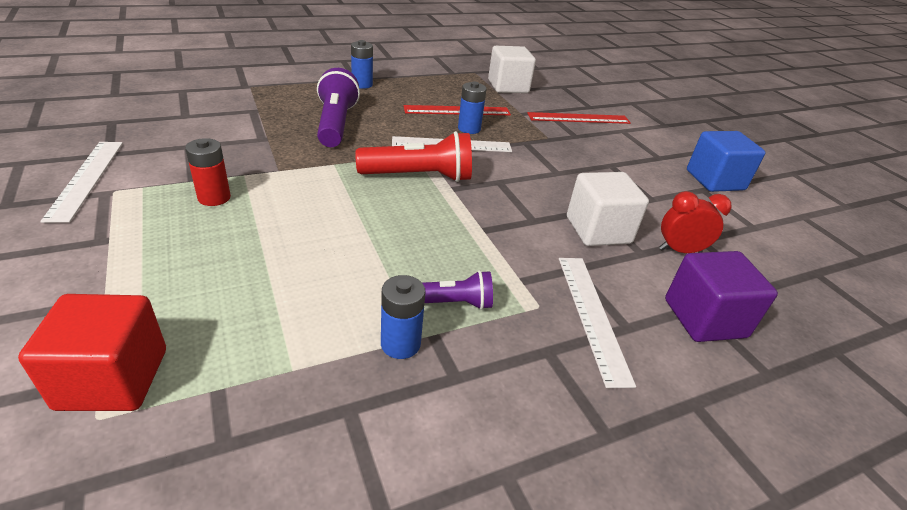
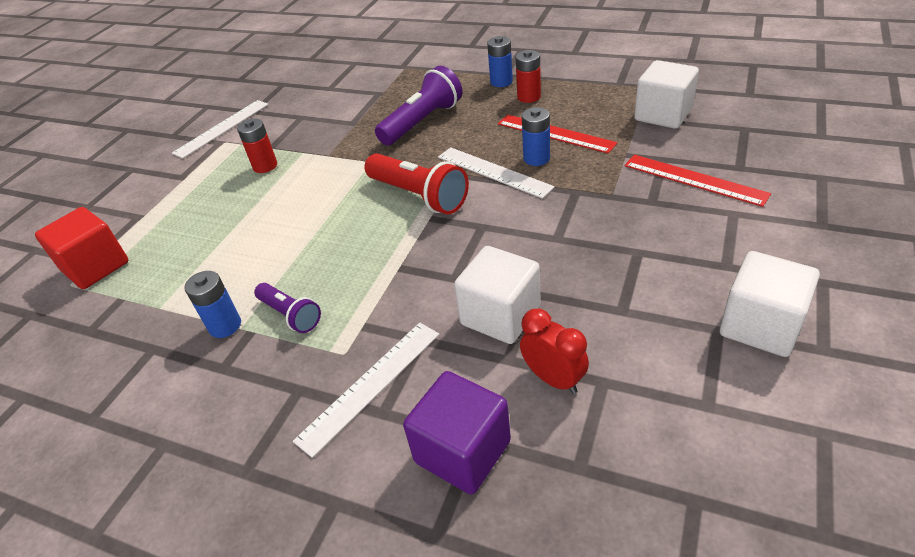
camera: 55 degrees right, 5 degrees up
blue cube [687,131,765,192] -> white cube [720,251,820,357]
none -> red battery [515,50,541,103]

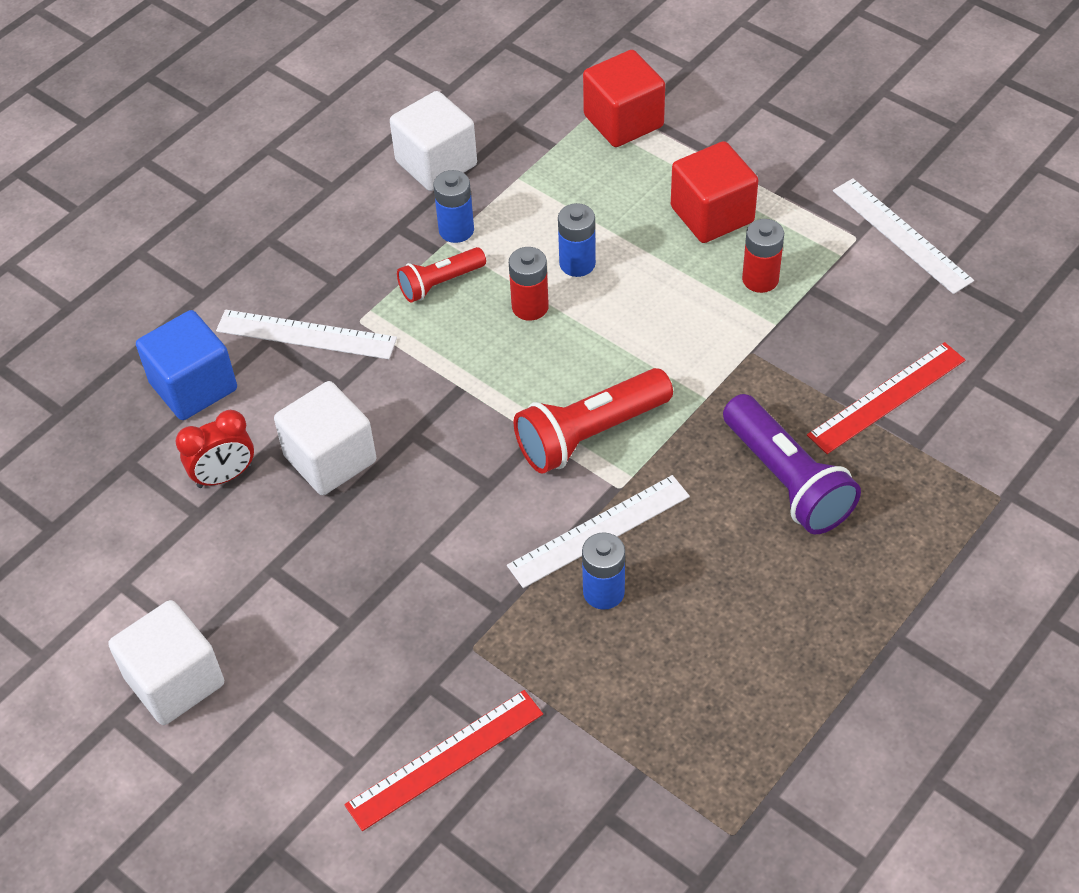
camera: 105 degrees right, 10 degrees up
purple flashlight [254,283,321,333] -> red flashlight [397,247,486,302]
white ruler [293,323,439,458] -> white ruler turned 45 degrees counterclockwise [216,310,397,359]
purple cube [403,371,511,495] -> blue cube [136,310,237,420]
blue battery [487,36,513,87] -> blue battery moved to [558,203,596,277]
red ruler [498,115,617,154] -> red ruler moved to [807,342,965,454]
red battery [515,50,541,103] -> red battery moved to [509,247,549,321]
white cube [634,60,699,129] -> white cube moved to [390,91,477,191]
none -> red cube [671,141,759,243]

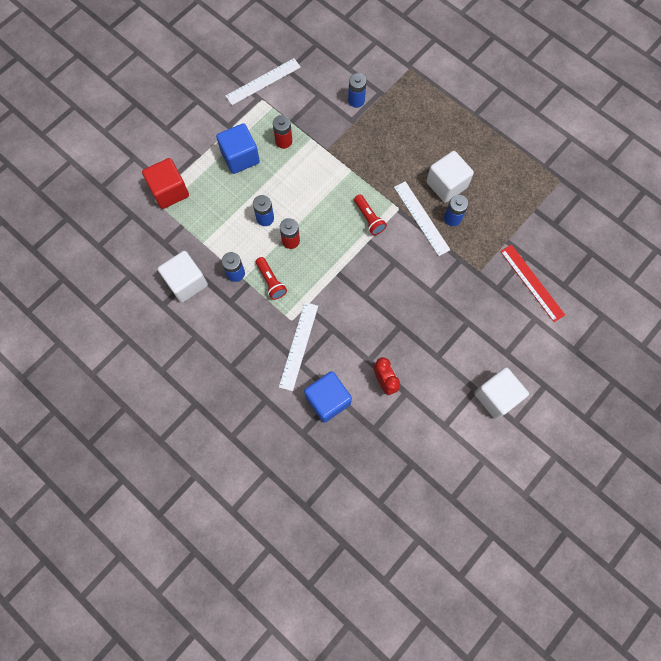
camera: 90 degrees left, 20 degrees up
white cube [274,381,376,495] -> white cube moved to [426,151,474,203]
red flashlight [514,368,673,474] -> red flashlight [354,195,387,235], size x0.59
red cube [671,141,759,243] -> blue cube [216,123,260,174]
purple flashlight [723,394,861,534] -> none
red ruler [807,342,965,454] -> blue battery [348,73,367,108]

